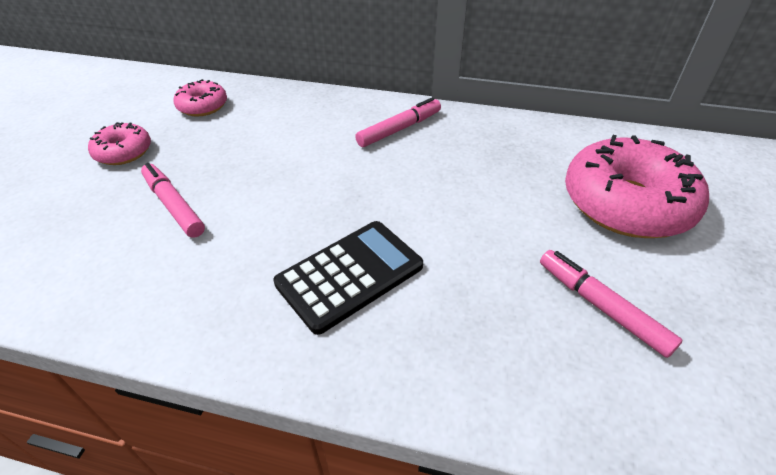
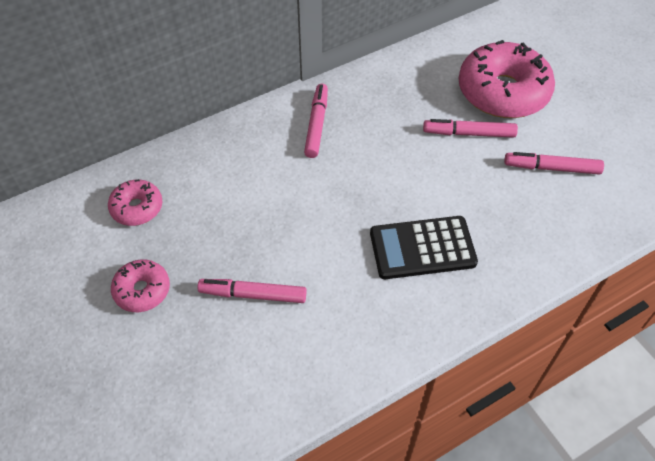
camera: 45 degrees left, 10 degrees up
black calculator [273,221,423,335] -> black calculator turned 105 degrees counterclockwise [370,216,478,279]
none -> pink marker [423,119,518,138]

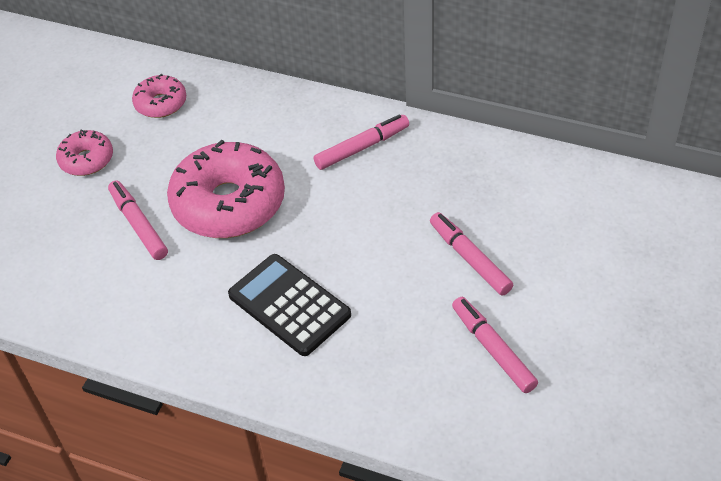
camera: 55 degrees right, 5 degrees down
pink donut [459,40,555,118] -> pink donut moved to [167,139,285,238]

